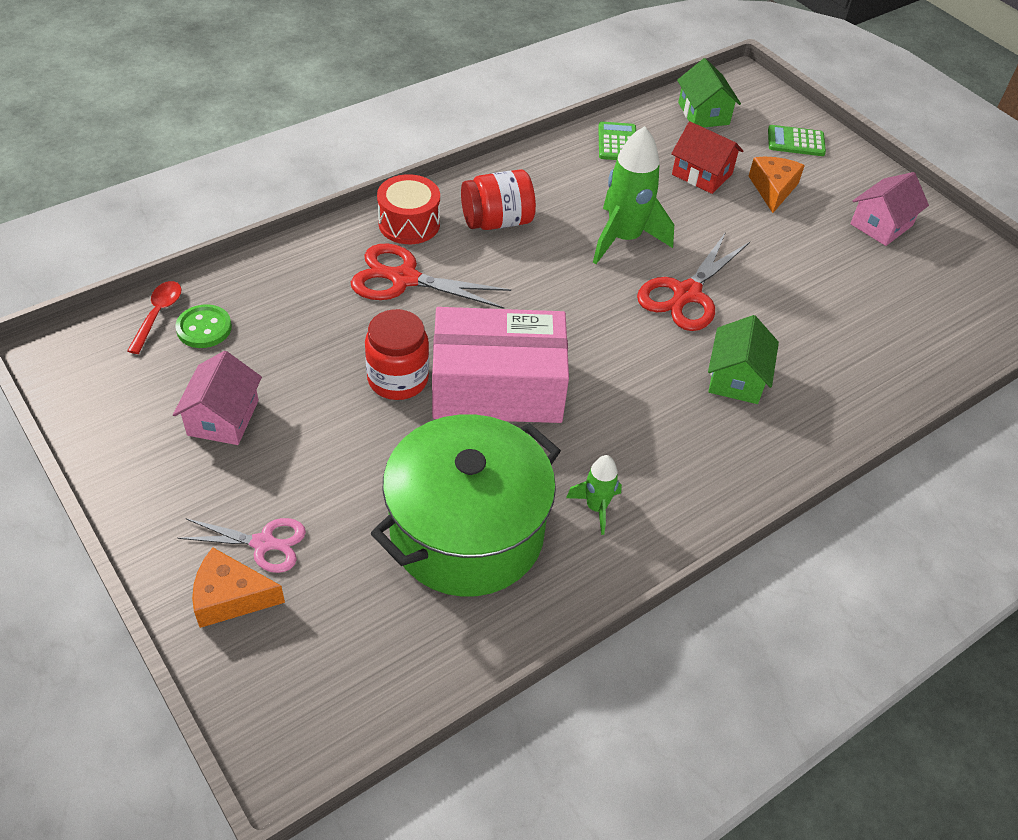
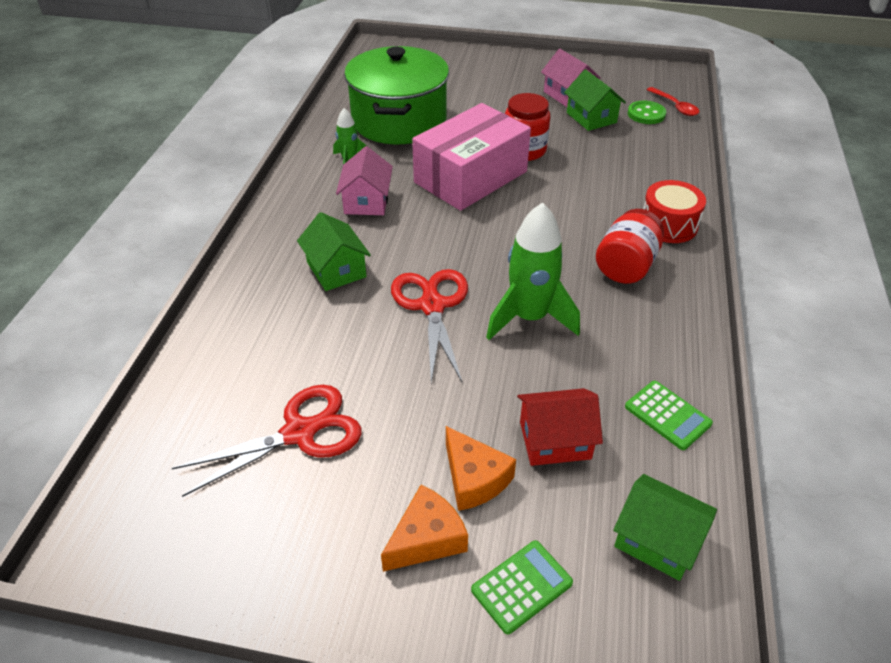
camera: 140 degrees right, 5 degrees down
pink scissors [178,518,306,573] -> none
orange cheese [192,547,285,628] -> orange cheese moved to [381,485,468,572]
red scissors [351,244,511,309] -> red scissors moved to [171,385,361,497]
pink house [850,172,929,246] -> pink house moved to [336,146,393,215]
none -> green house [564,69,626,131]

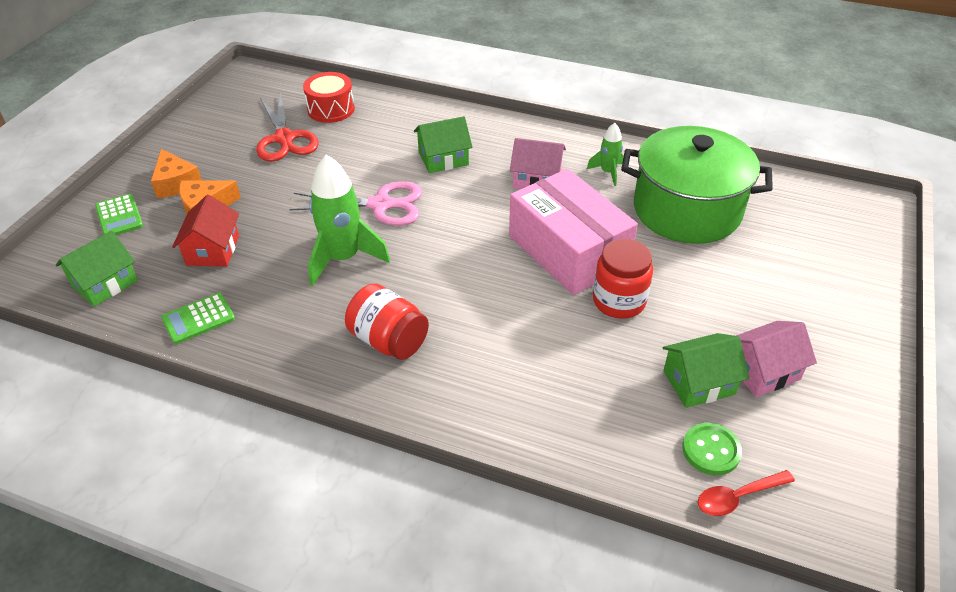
camera: 100 degrees right, 0 degrees up
red scissors [391,269,468,383] -> pink scissors [289,181,422,226]
red drum [643,180,706,243] -> red drum moved to [303,72,355,123]

